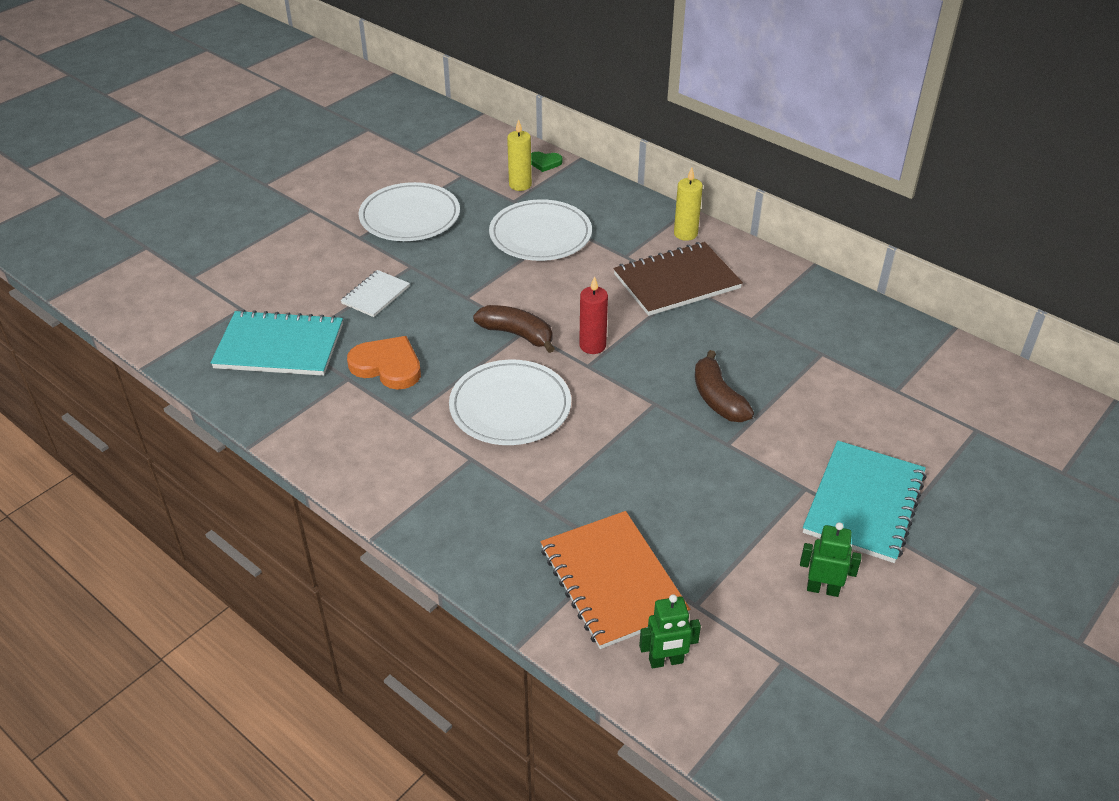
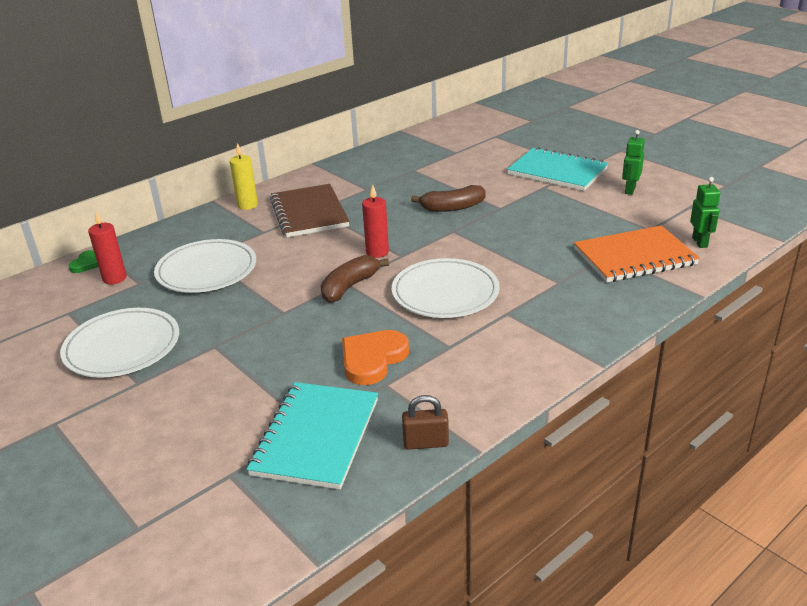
camera: 80 degrees left, 10 degrees down
white notebook [341,270,410,317] -> none
yellow candle [507,119,532,191] -> red candle [88,211,127,285]
none -> brown padlock [402,395,449,450]

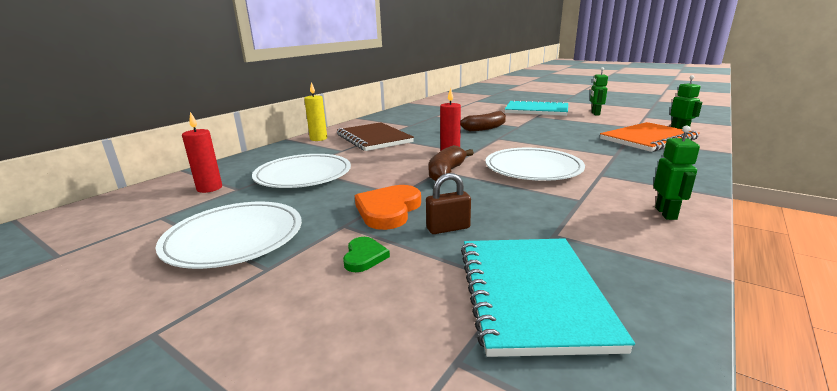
camera: 15 degrees left, 10 degrees down
green heart [68,250,98,273] -> green heart moved to [343,237,390,272]
orange heart [342,330,409,385] -> orange heart moved to [355,185,421,230]
brown padlock [402,395,449,450] -> brown padlock moved to [426,173,471,234]
none -> green robot [654,125,700,220]

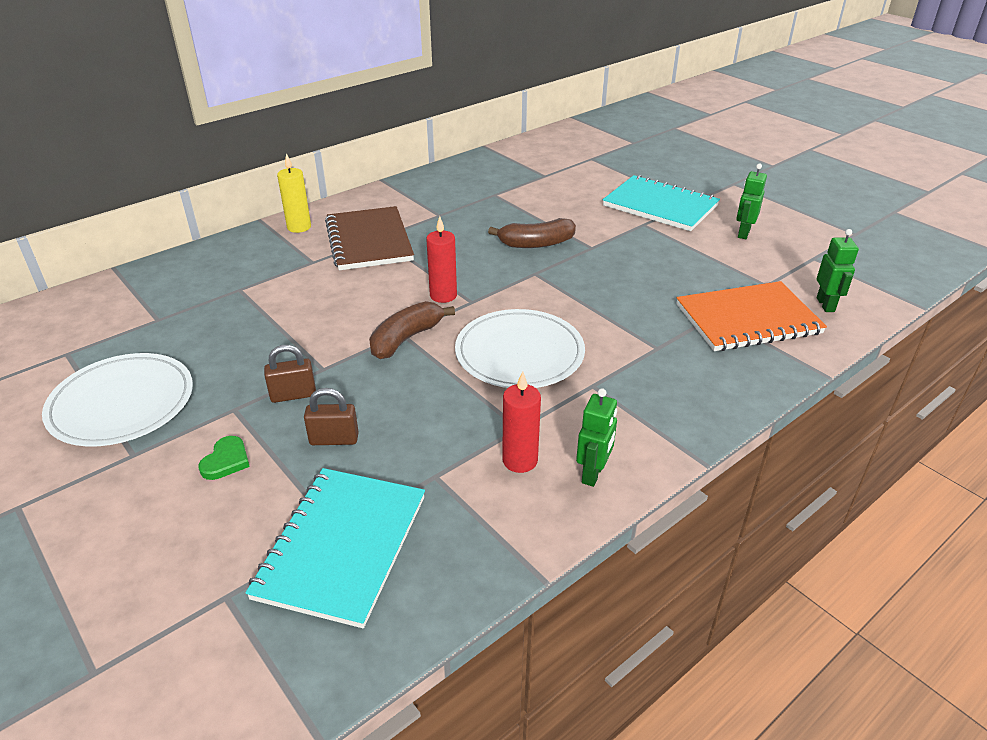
camera: 15 degrees right, 15 degrees up
red candle [182,112,222,193] -> red candle moved to [502,371,541,473]
white plate [252,154,351,188] -> none
orange heart [355,185,421,230] -> brown padlock [264,345,316,403]

